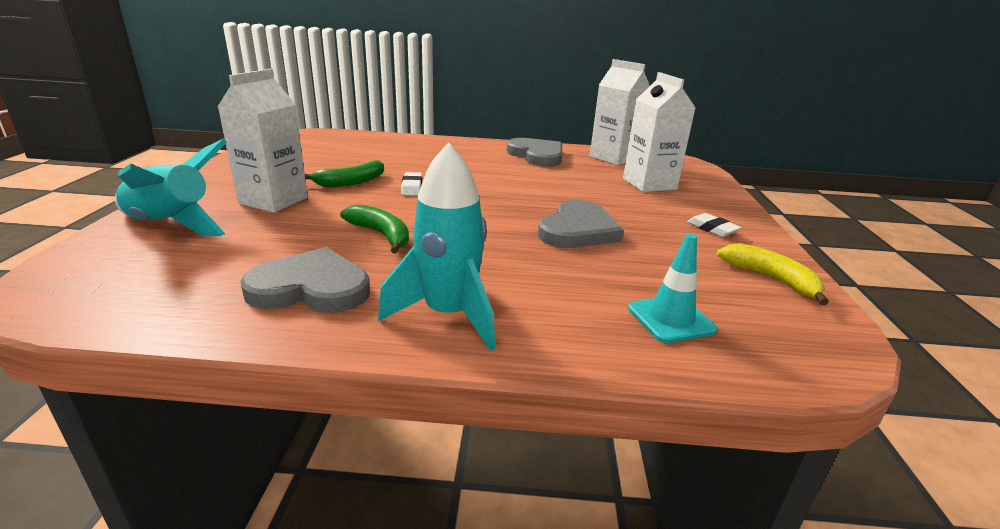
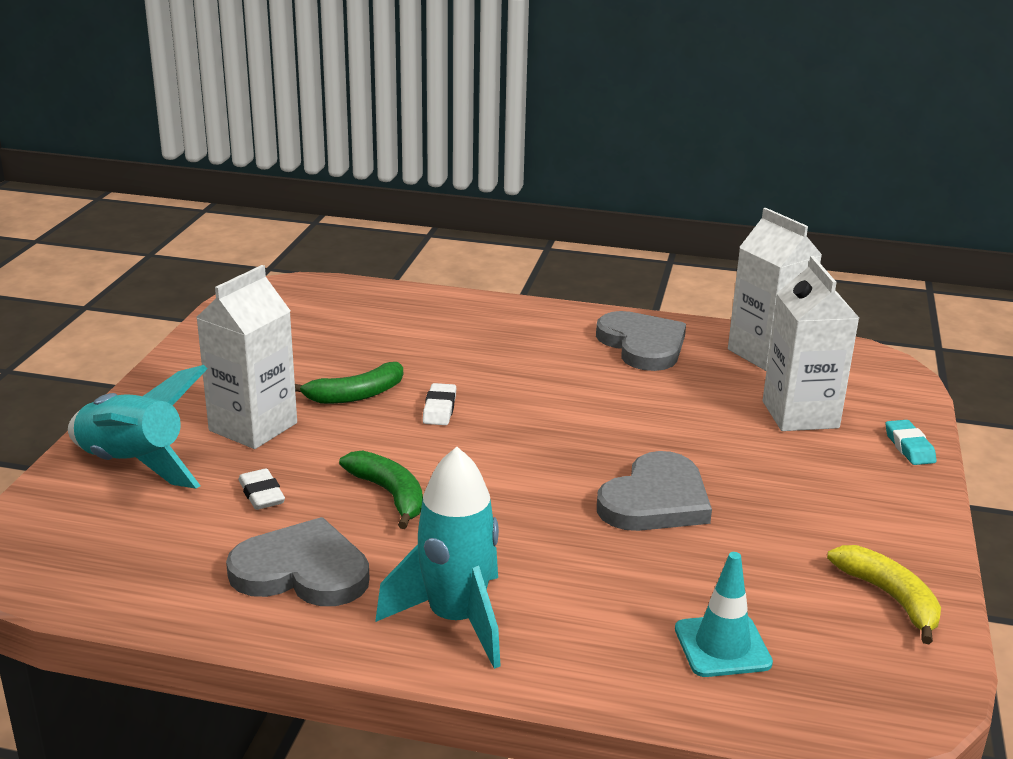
camera: 10 degrees right, 0 degrees up
white eraser [687,213,742,237] -> white eraser moved to [239,468,285,510]
none -> turquoise eraser [885,420,937,465]

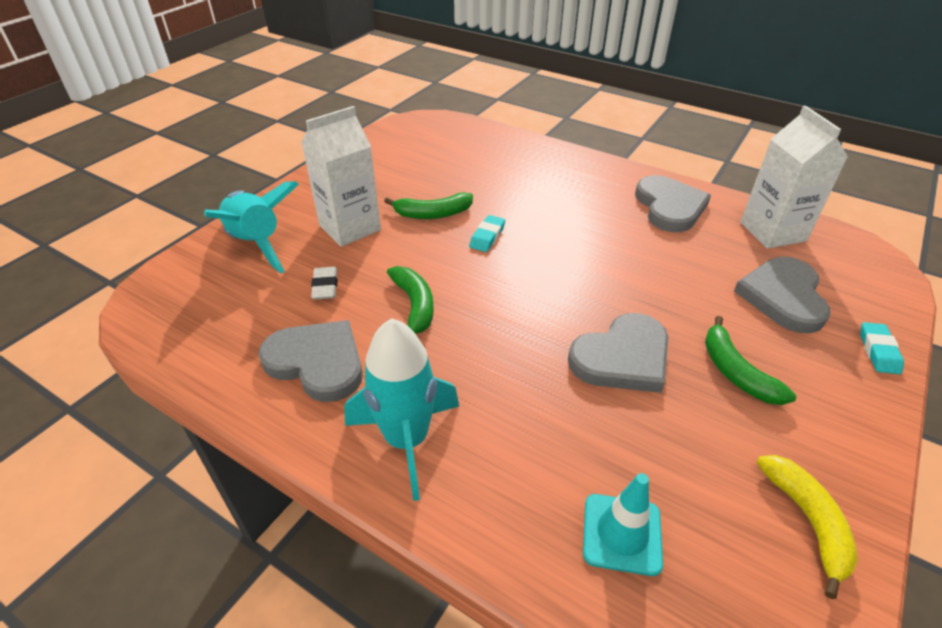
camera: 20 degrees right, 15 degrees up
white eraser [423,383,456,425] -> turquoise eraser [469,215,505,252]
white carton [763,256,859,431] -> grey heart [734,257,830,333]
none -> green banana [705,316,796,405]

